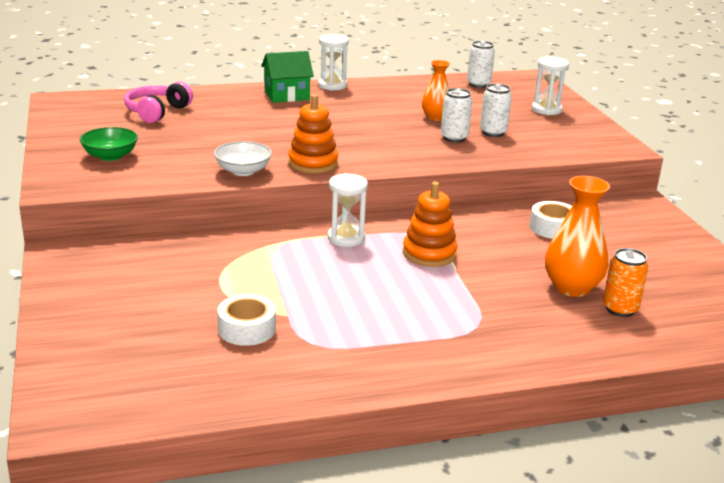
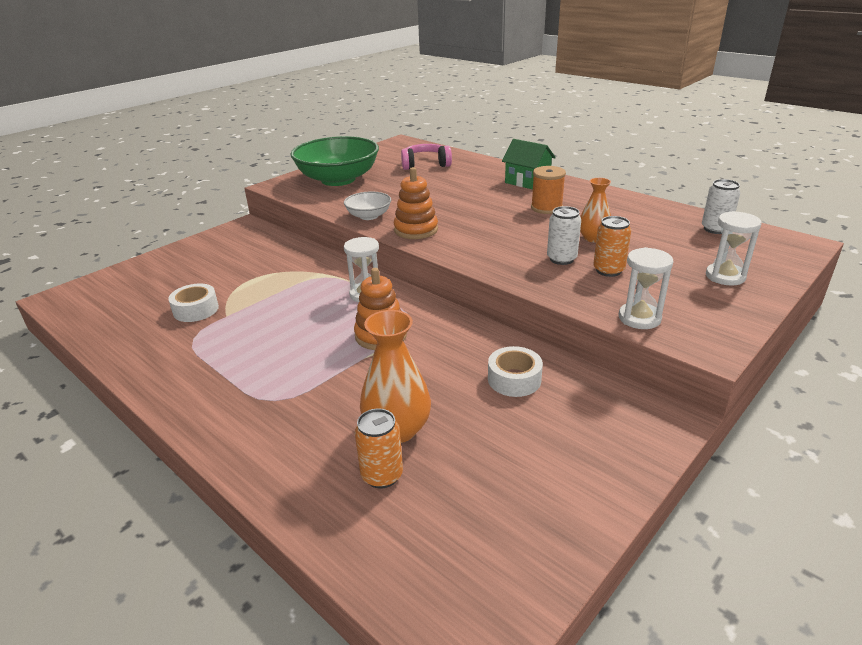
camera: 60 degrees right, 5 degrees up
green bowl [80,127,138,161] -> green bowl [290,136,379,186], size x2.08
white hourglass [318,34,349,91] -> white hourglass moved to [619,247,674,329]
white can [480,84,512,137] -> orange can [593,216,631,277]
none -> orange spool [531,166,566,214]

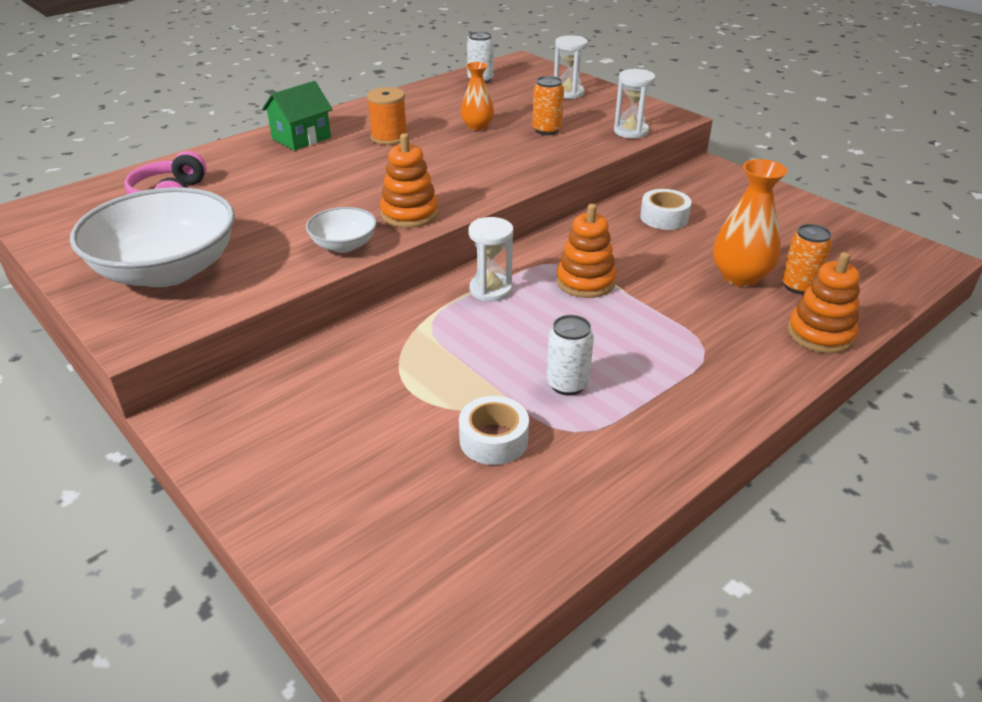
camera: 85 degrees left, 5 degrees up
green bowl [290,136,379,186] -> white bowl [70,187,235,287]
white can [547,206,581,265] -> white can moved to [547,315,594,396]
none -> orange stacking toy [788,252,860,354]

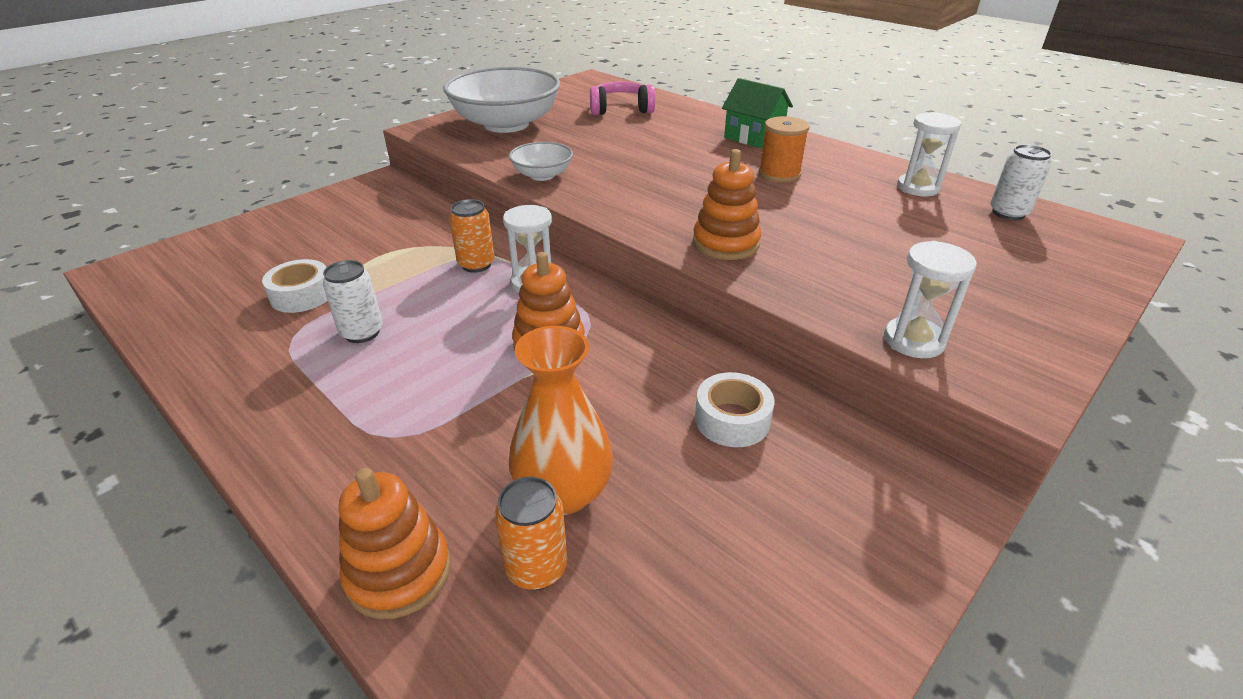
camera: 85 degrees right, 0 degrees up
orange stacking toy [380,133,439,228] -> orange stacking toy moved to [693,149,761,260]
orange vase [461,62,494,131] -> none
orange can [532,76,564,135] -> orange can moved to [449,199,495,273]
white hourglass [554,35,588,99] -> white hourglass moved to [897,112,961,196]

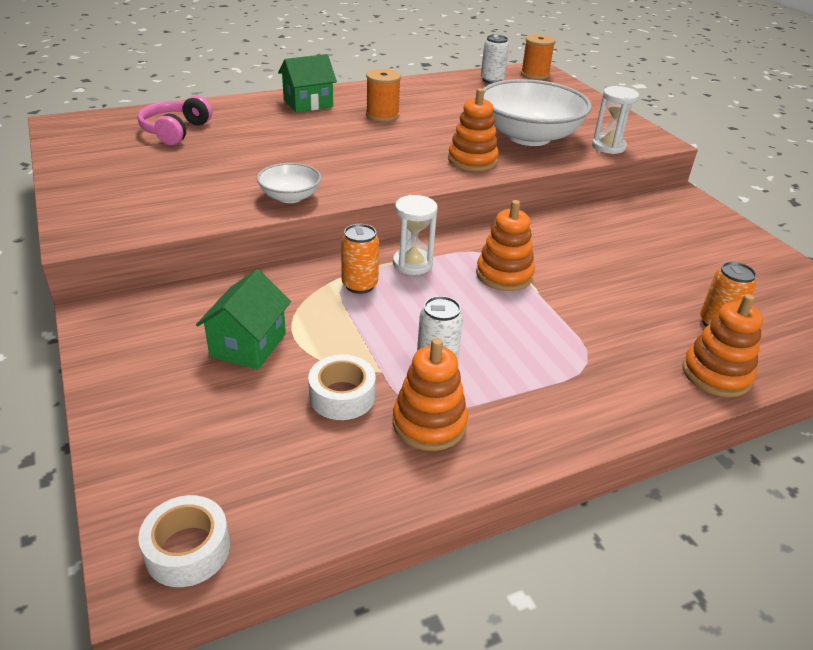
camera: 70 degrees left, 0 degrees up
white bowl [443,67,560,133] -> white bowl moved to [483,79,592,146]
orange vase [509,326,613,515] -> none
white tape [695,372,774,447] -> white tape moved to [138,495,230,587]
white hourglass [897,112,961,196] -> none
none -> green house [196,269,291,370]
none -> orange stacking toy [393,338,468,451]
none -> orange spool [521,34,556,80]

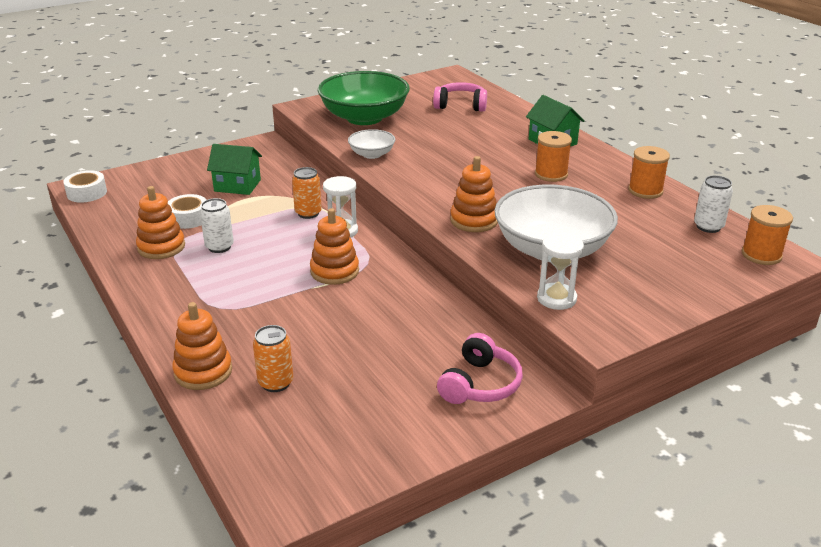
camera: 85 degrees right, 5 degrees down
none -> green bowl [318,71,410,125]
none -> pink headphones [437,333,523,404]
none -> orange spool [628,146,670,199]

